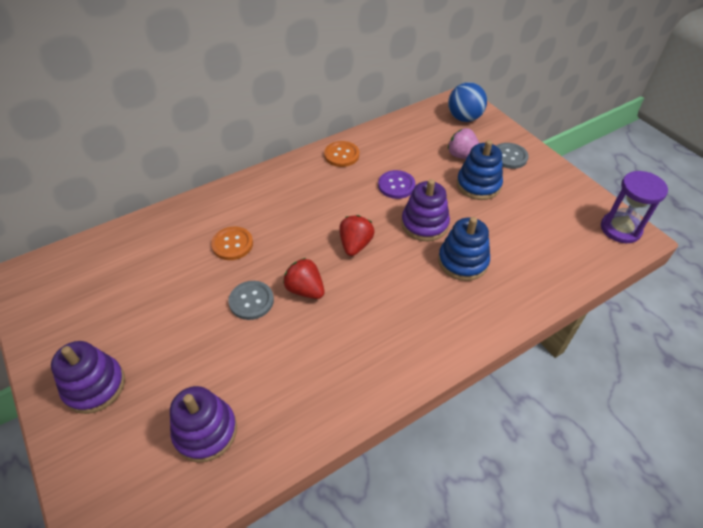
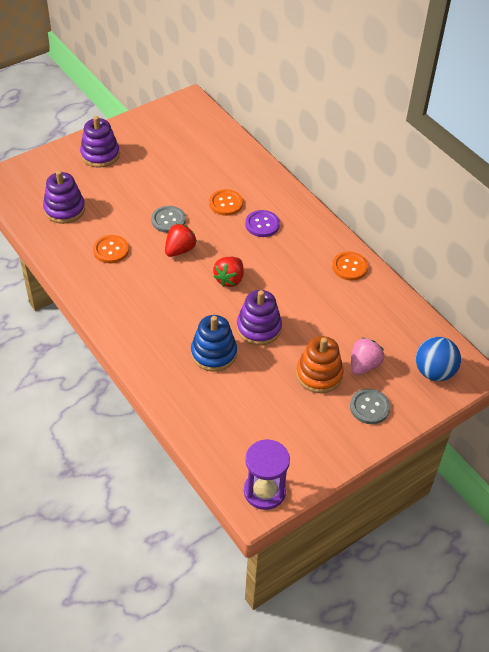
camera: 85 degrees right, 0 degrees up
red strawberry [339,215,375,256] -> red strawberry turned 105 degrees clockwise [213,257,243,287]
purple button [378,170,416,199] -> purple button moved to [245,210,280,237]
blue stacking toy [457,140,503,200] -> orange stacking toy [296,336,344,393]
none -> orange button [93,235,129,263]

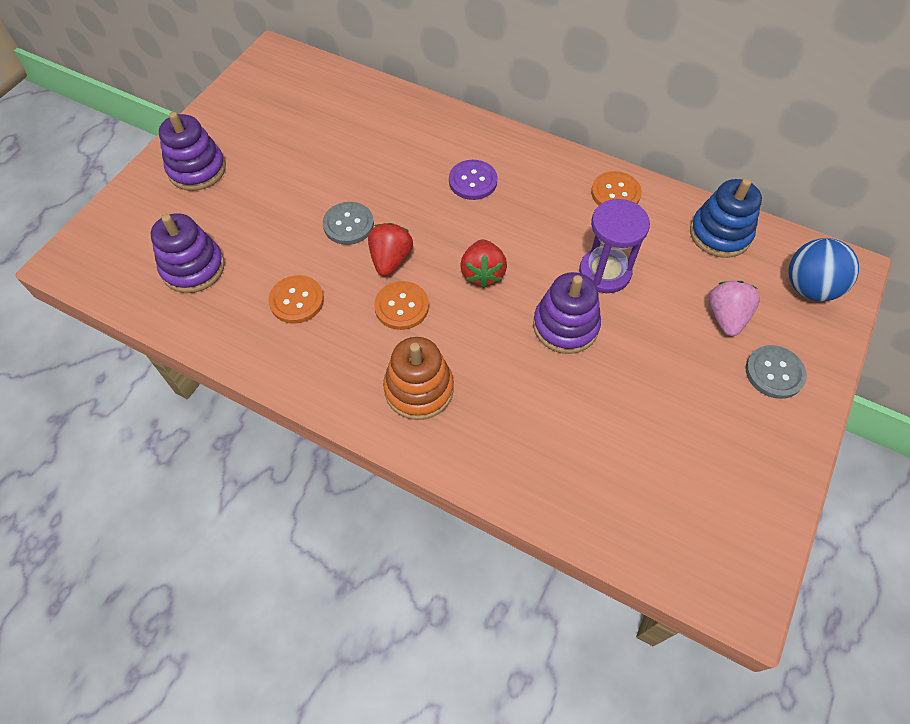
camera: 25 degrees left, 10 degrees up
blue stacking toy [191,315,237,372] -> blue stacking toy moved to [690,178,762,258]
orange button [209,189,243,216] -> orange button moved to [374,281,429,330]
purple hourglass [244,439,290,510] -> purple hourglass moved to [579,199,650,293]
orange stacking toy [296,336,344,393] -> orange stacking toy moved to [383,337,454,420]

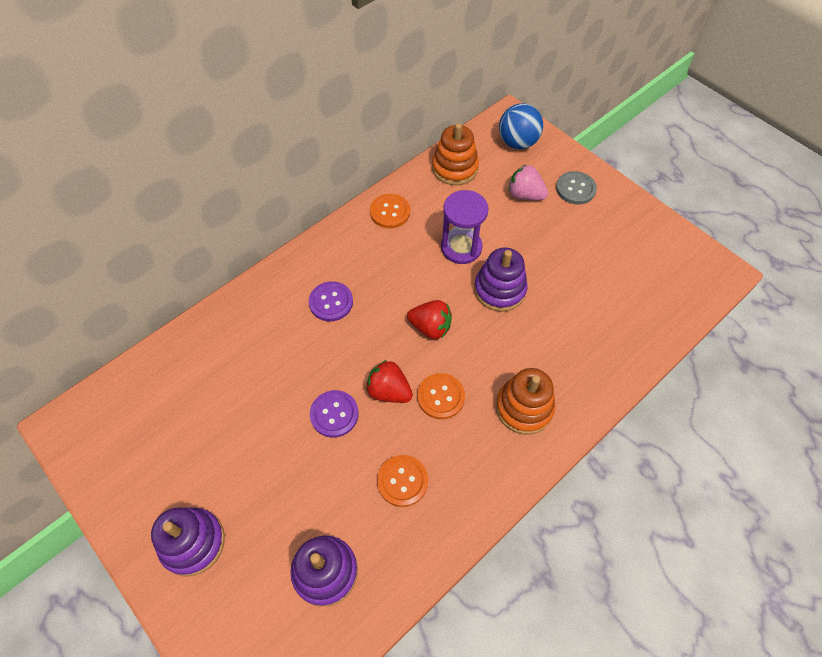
camera: 70 degrees left, 0 degrees up
grey button [323,202,374,245] -> purple button [310,390,359,438]
blue stacking toy [690,178,762,258] -> orange stacking toy [432,123,479,185]

